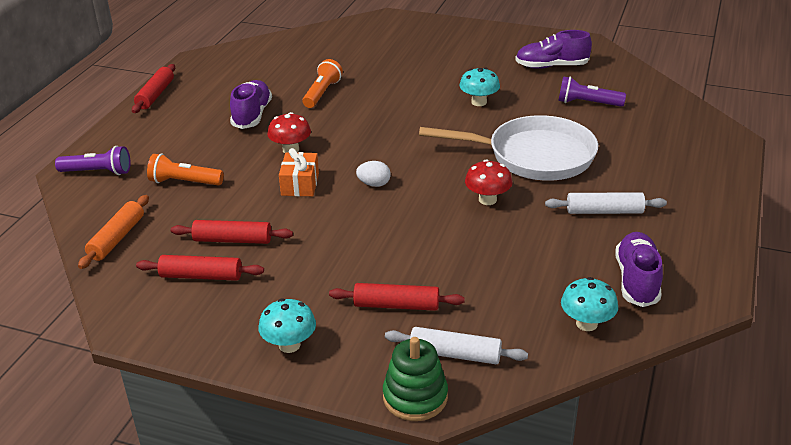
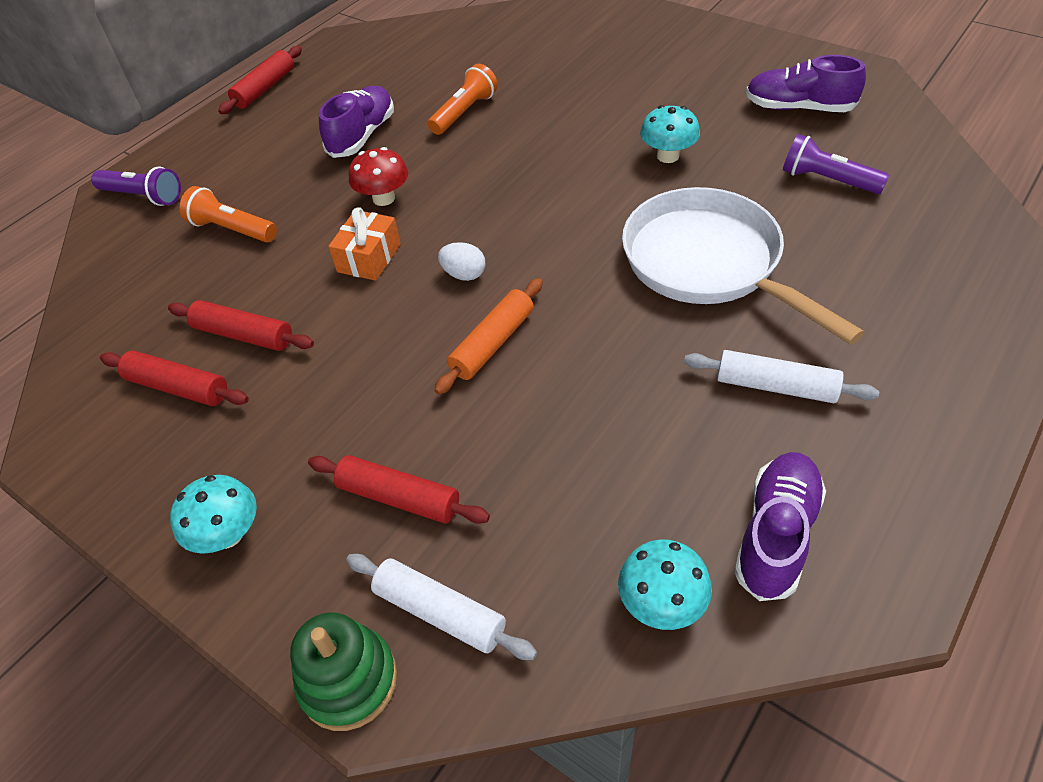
camera: 20 degrees right, 15 degrees up
orange rolling pin [78,195,149,269] -> orange rolling pin moved to [434,278,543,395]
white pan [419,115,598,181] -> white pan turned 150 degrees counterclockwise [622,187,864,344]
red mushroom [465,160,512,205] -> none

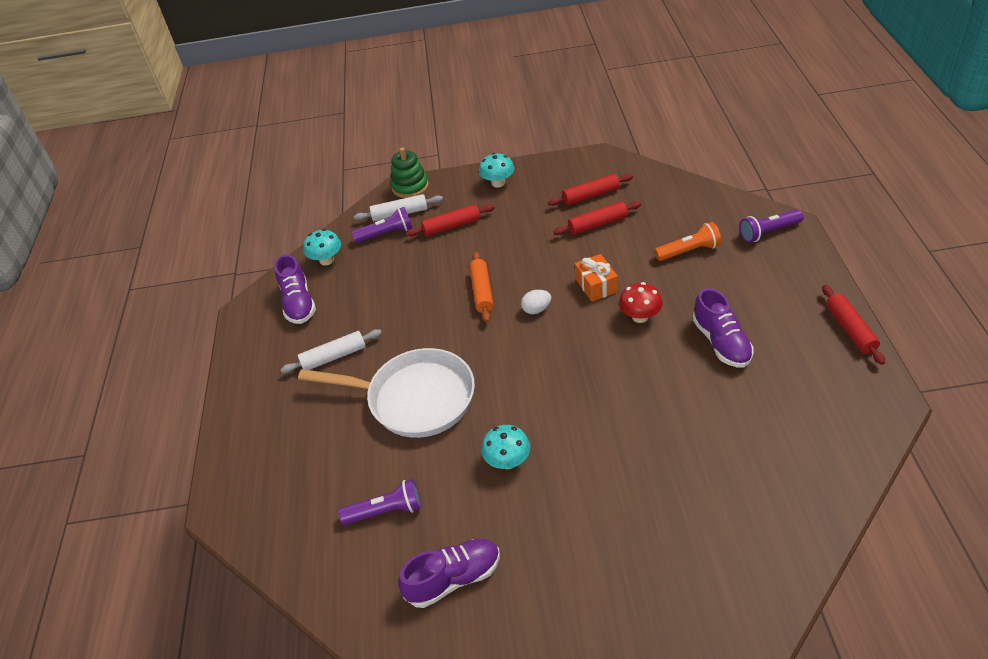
camera: 140 degrees right, 5 degrees down
orange flashlight [428,64,498,135] -> none
none -> purple flashlight [351,207,412,243]

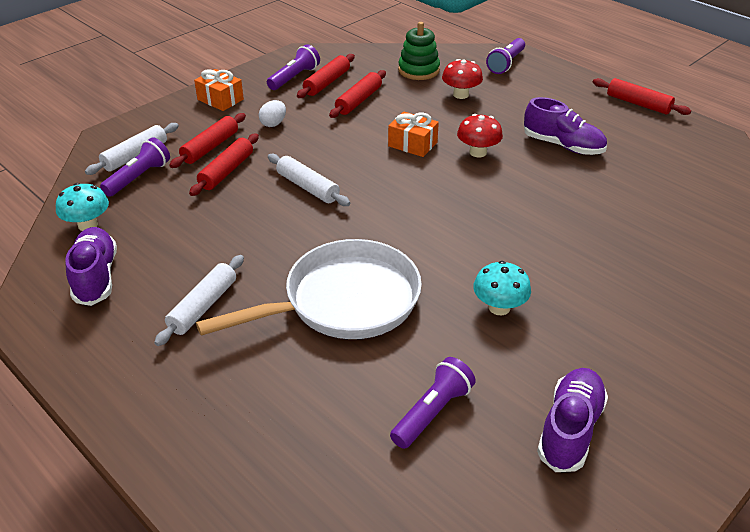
camera: 45 degrees left, 5 degrees down
purple shoe [274,254,316,324] -> purple shoe turned 135 degrees counterclockwise [65,227,117,306]
green stacking toy [390,147,429,198] -> green stacking toy moved to [398,22,440,80]
orange rolling pin [469,251,494,323] -> white rolling pin [268,154,350,206]
turquoise mushroom [479,153,514,188] -> orange gift [194,69,244,111]
white egg [521,290,551,314] -> white egg moved to [259,100,286,127]
orange flashlight [654,222,721,261] -> red mushroom [442,59,483,99]
none -> red rolling pin [189,134,259,196]
none -> purple flashlight [267,44,320,90]

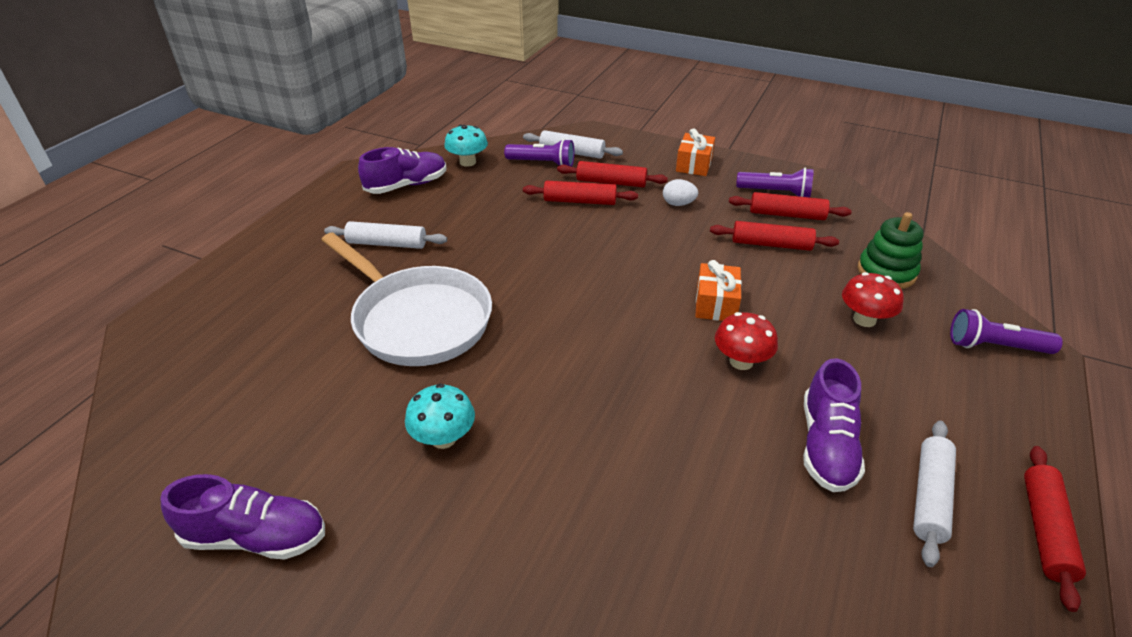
camera: 70 degrees right, 0 degrees up
white rolling pin [268,154,350,206] -> white rolling pin moved to [913,421,956,567]
purple flashlight [390,357,476,449] -> none

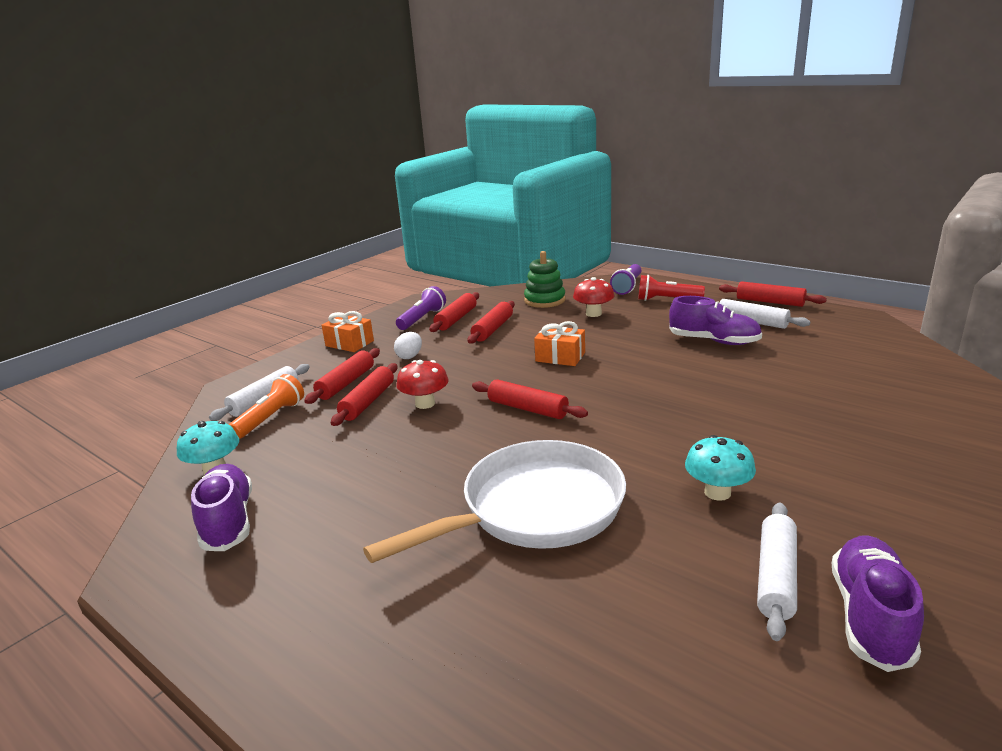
camera: 75 degrees left, 15 degrees down
white rolling pin [324,221,447,249] -> white rolling pin moved to [757,503,797,641]
purple flashlight [504,139,575,167] -> orange flashlight [229,374,304,439]
red mushroom [715,312,778,370] -> red mushroom moved to [396,360,449,409]
none -> red rolling pin [472,379,588,419]
none -> red flashlight [638,275,705,301]

